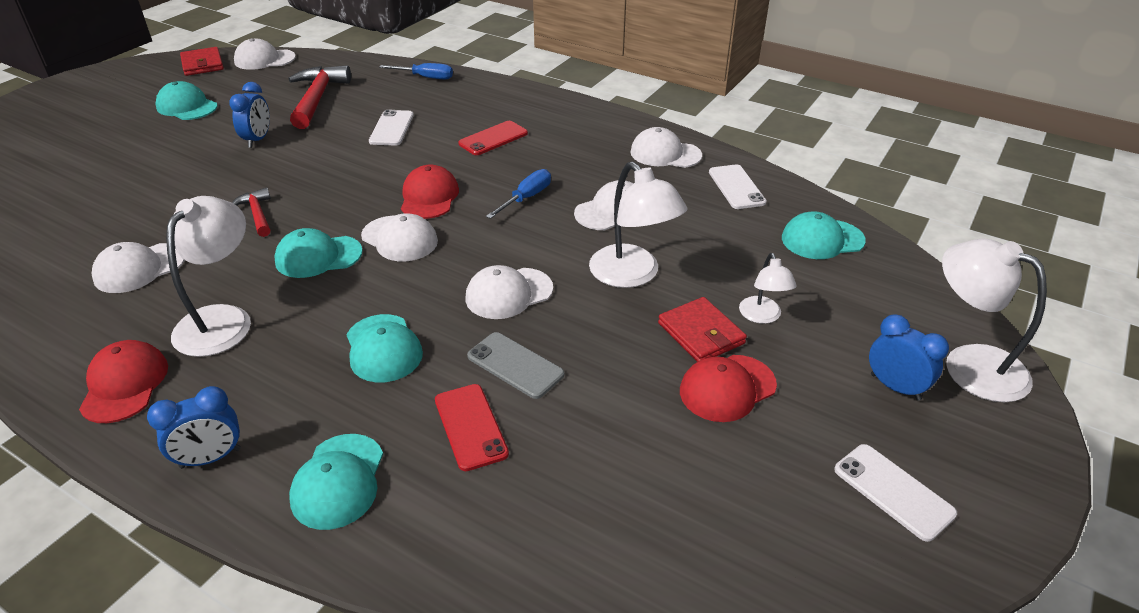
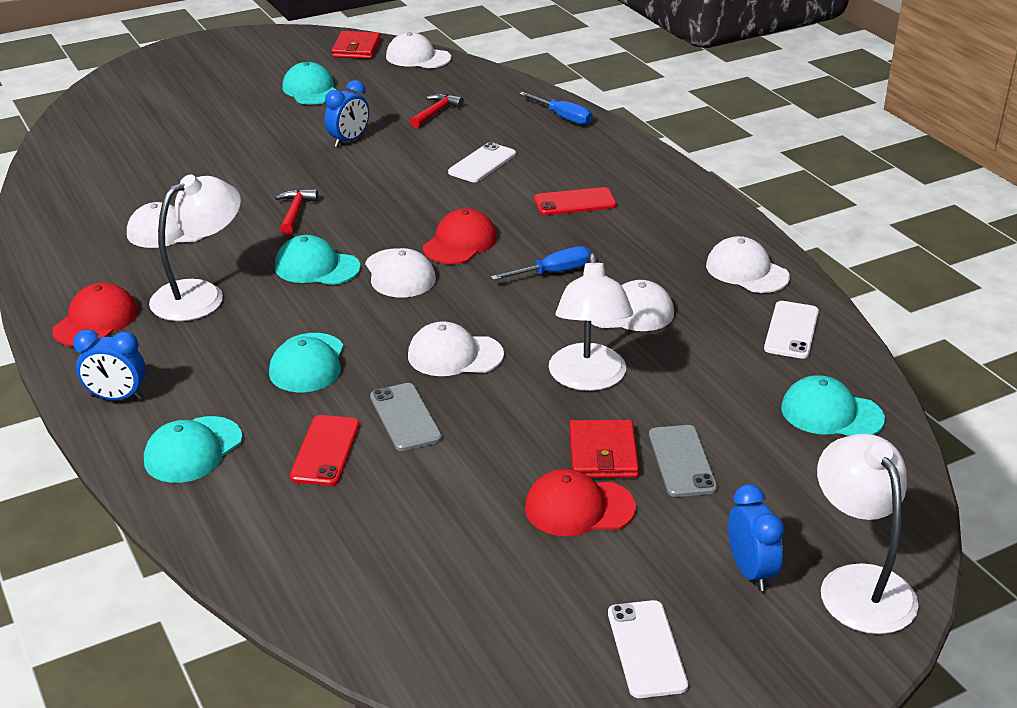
camera: 30 degrees right, 5 degrees down
red hammer [288,65,351,129] -> red hammer [410,94,464,128], size x0.55
white lamp [739,253,797,324] -> grey phone [649,425,717,497]

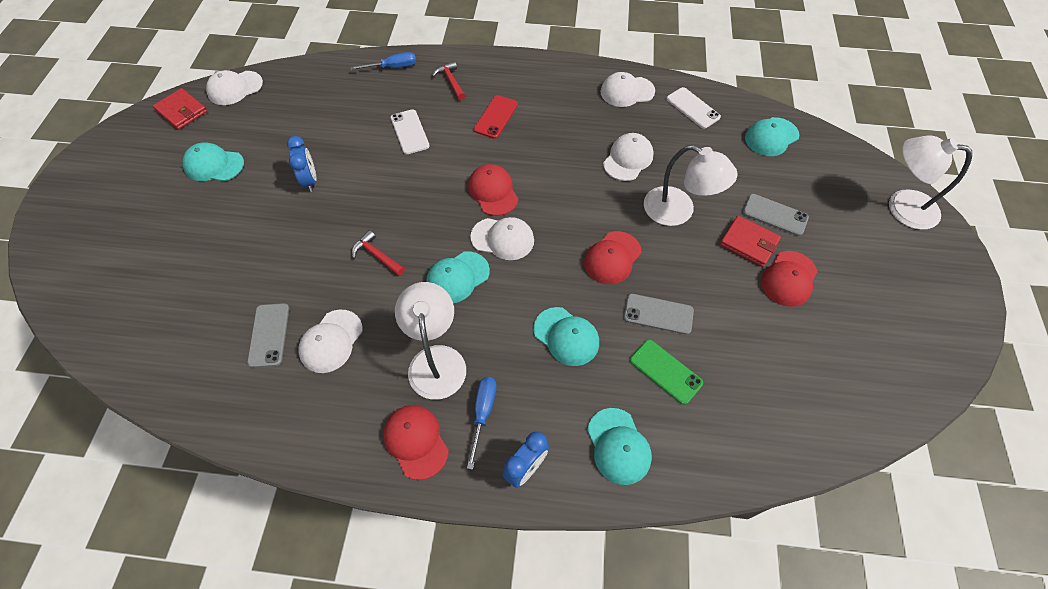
camera: 55 degrees left, 25 degrees up
red phone [290,415,360,486] -> green phone [630,340,703,405]
white cap [408,321,504,376] -> red cap [584,231,641,284]
red hammer [410,94,464,128] -> red hammer moved to [432,61,465,100]
blue screwdriver [491,246,591,280] -> blue screwdriver moved to [467,377,497,470]
white phone [608,600,688,698] -> none
blue clock [728,484,784,591] -> none
none -> grey phone [247,303,289,368]

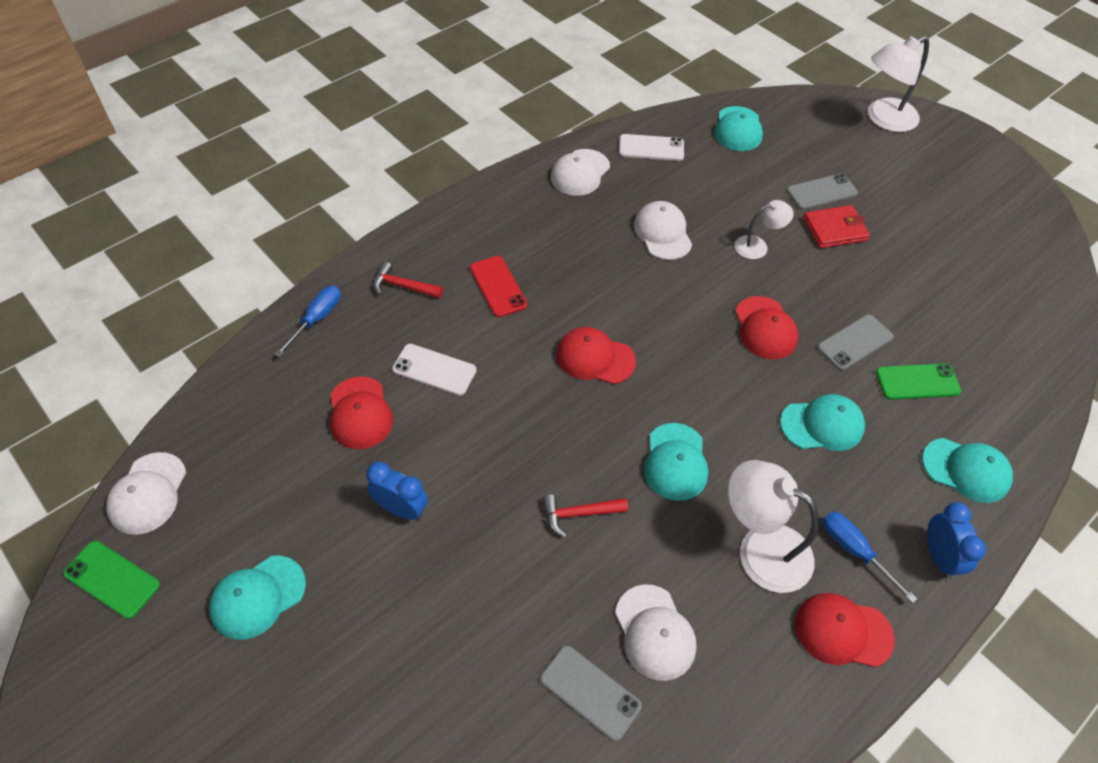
camera: 50 degrees left, 5 degrees down
red wallet [153,88,207,130] -> green phone [63,541,160,619]
white cap [470,217,534,260] -> none
white lamp [644,145,738,226] -> white lamp [735,200,794,259], size x0.56
red cap [761,251,817,307] -> red cap moved to [330,376,393,449]

